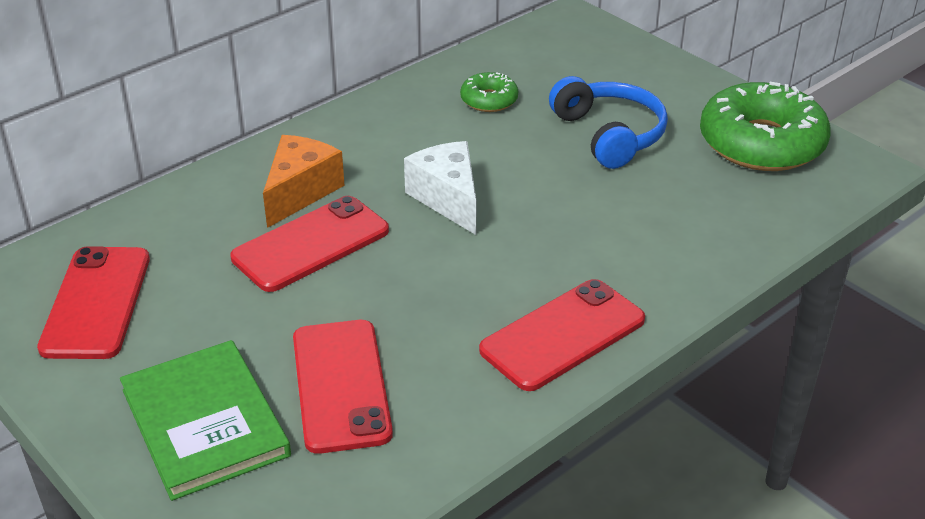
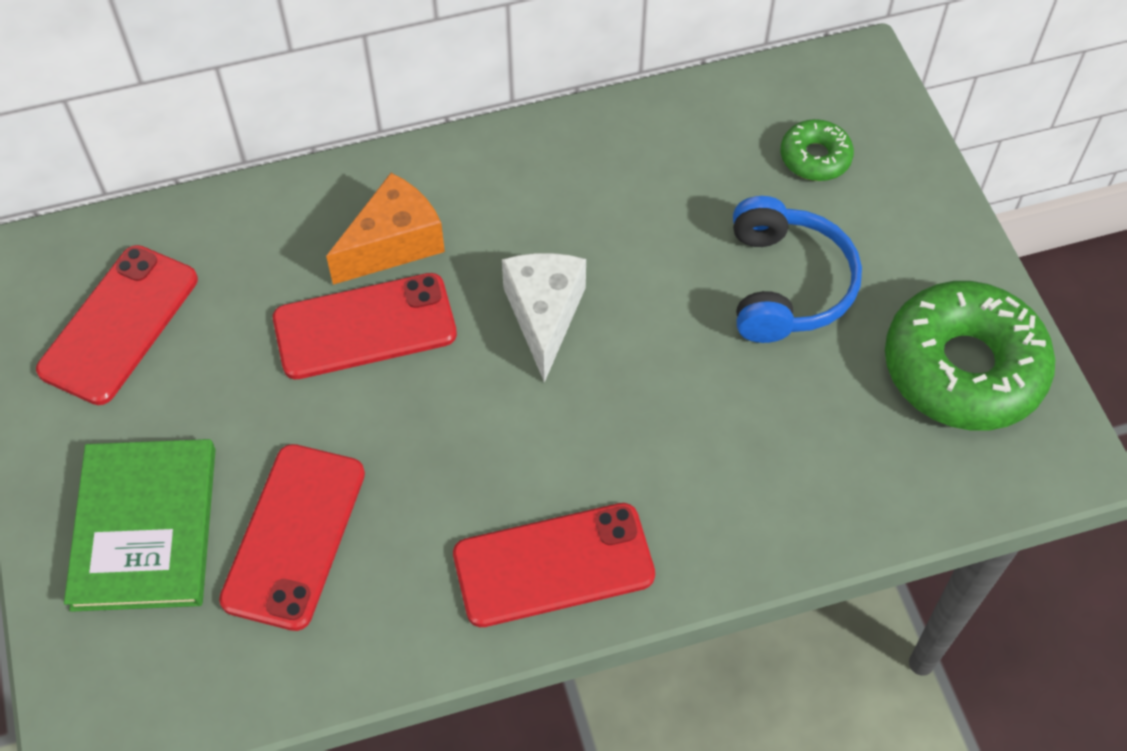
camera: 25 degrees right, 20 degrees up
green donut [460,72,518,112] -> green donut moved to [780,119,854,181]

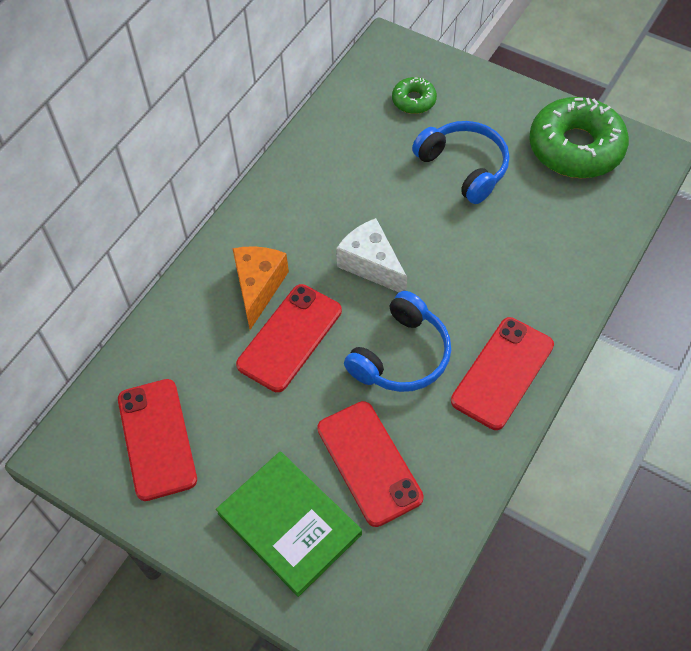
camera: 40 degrees left, 0 degrees up
none -> blue headphones [344,291,451,392]

